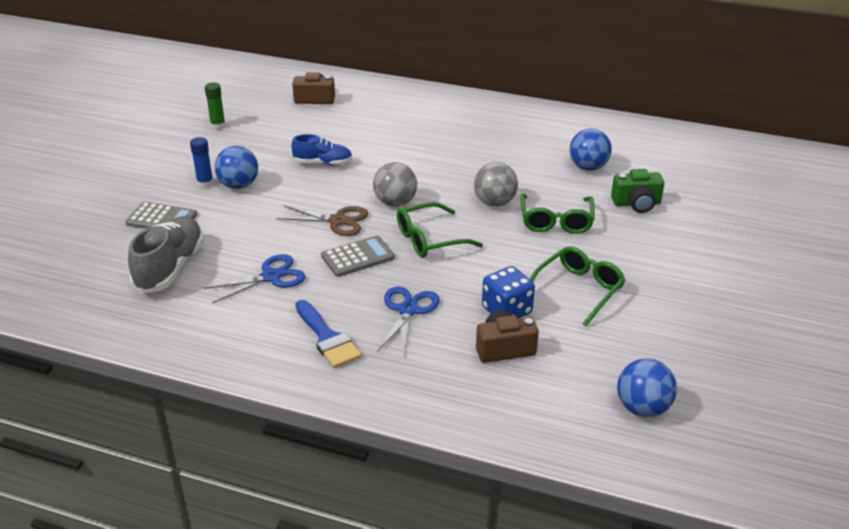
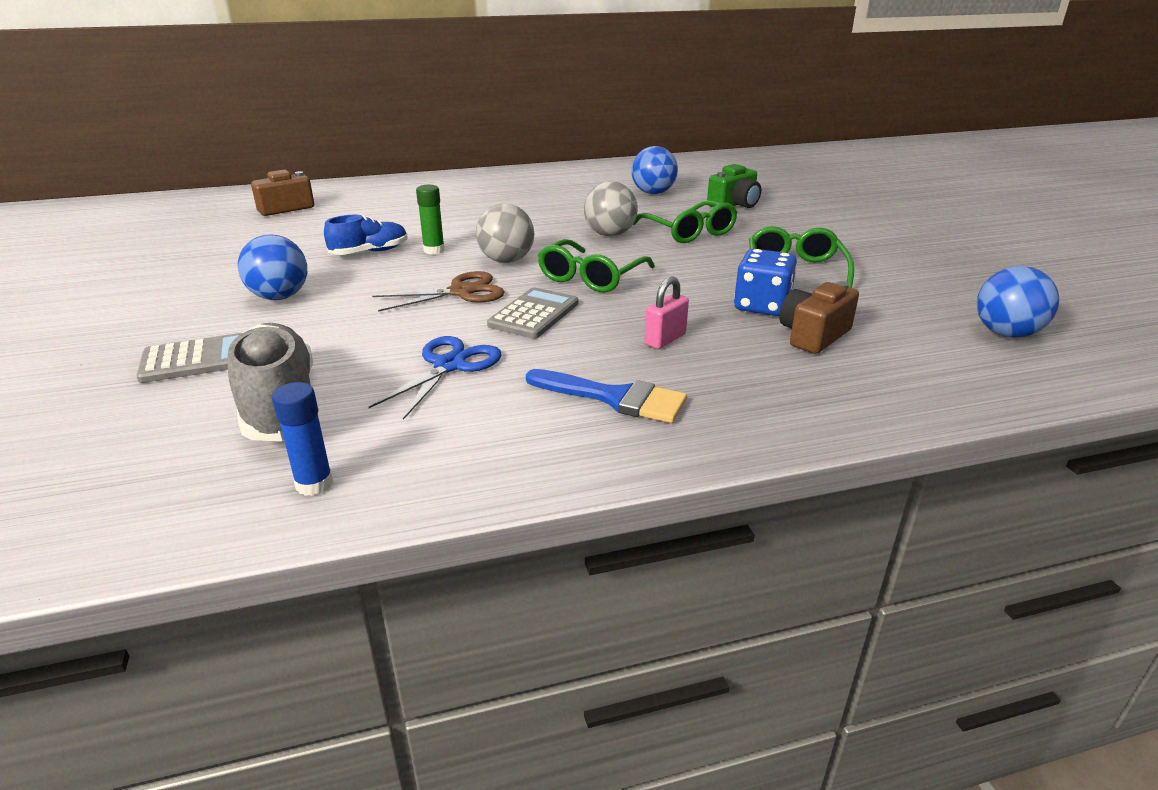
camera: 35 degrees left, 5 degrees down
blue glue stick [190,137,213,188] -> blue glue stick moved to [272,382,333,496]
green glue stick [205,83,226,129] -> green glue stick moved to [416,185,445,254]
blue scissors [377,286,440,357] -> pink padlock [644,276,689,349]

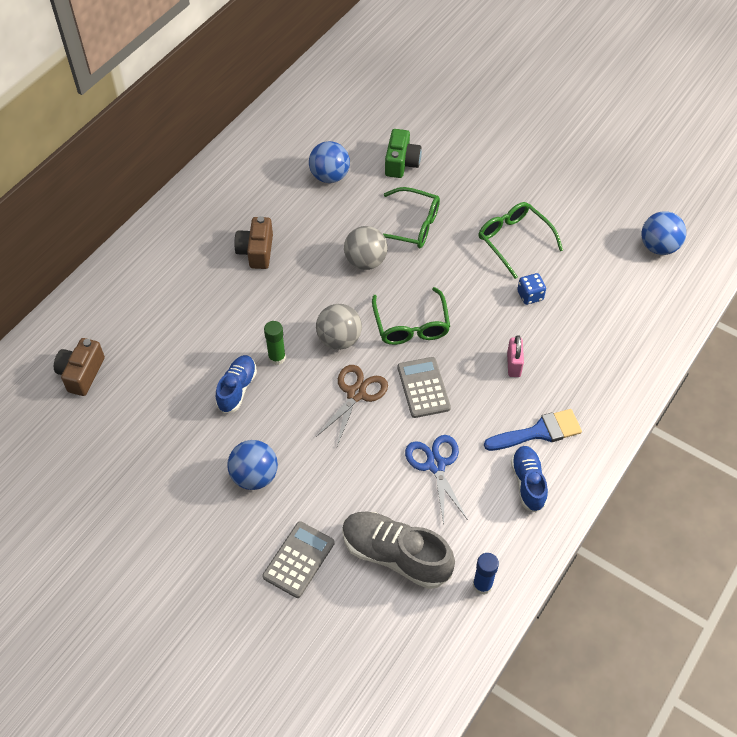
camera: 40 degrees left, 25 degrees up
blue dice [734,249,797,316] -> blue dice [517,273,546,305], size x0.64
brown camera [779,281,859,354] -> brown camera moved to [234,216,273,269]
none -> blue shoe [511,446,548,513]

